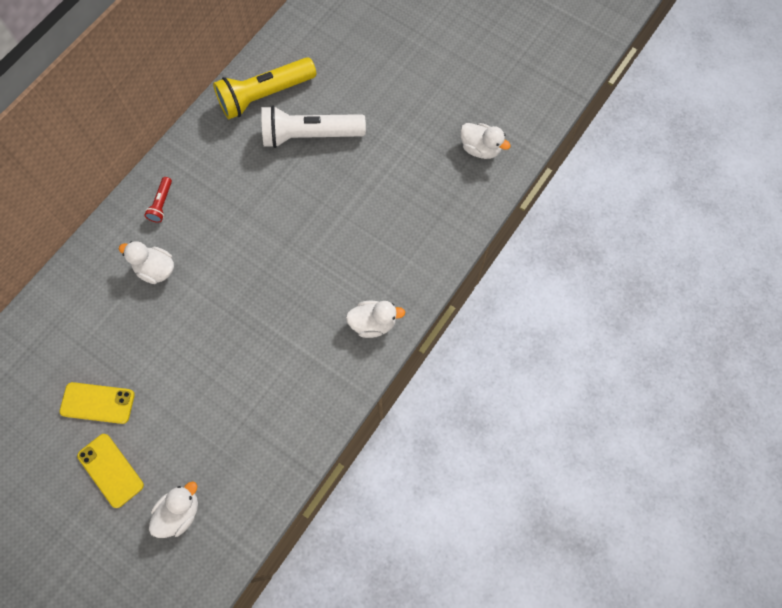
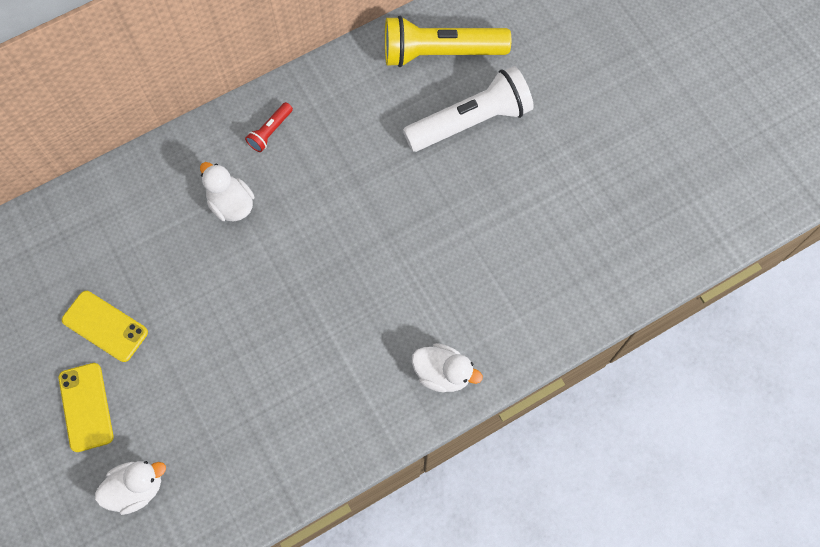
camera: 25 degrees right, 0 degrees up
white flashlight [261,105,366,148] -> white flashlight turned 135 degrees clockwise [403,66,533,152]
white duck [460,123,511,159] -> none

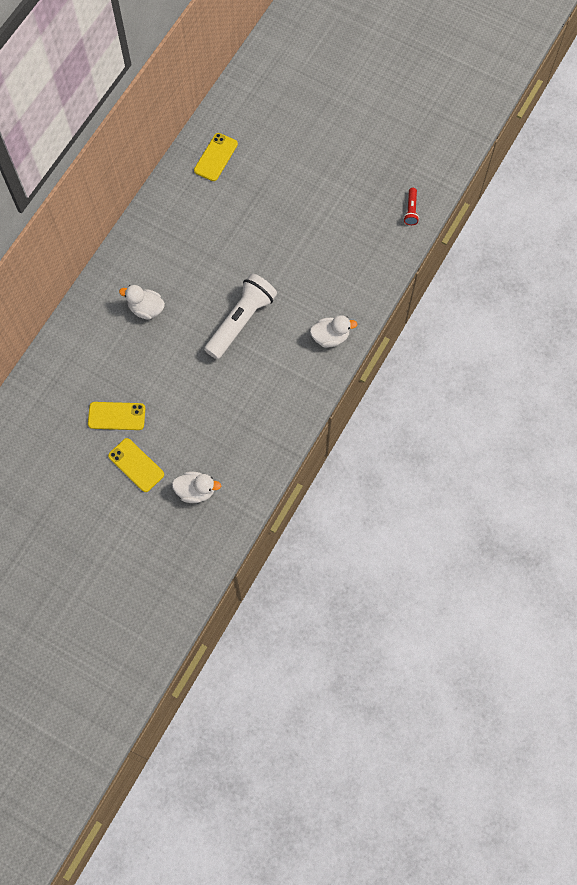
camera: 30 degrees left, 0 degrees up
white duck [95,461,166,515] -> white duck turned 60 degrees clockwise [172,472,221,503]
red flashlight [245,102,293,152] -> red flashlight moved to [404,188,419,225]
yellow flashlight [385,16,511,67] -> yellow phone [194,133,238,181]
white flashlight [403,66,533,152] -> white flashlight moved to [204,273,277,359]

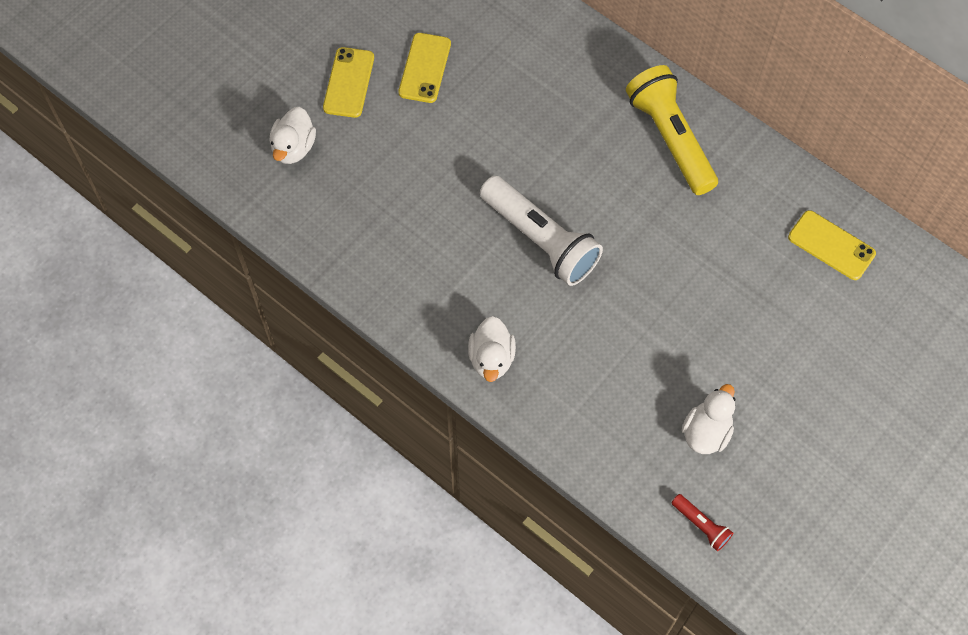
camera: 100 degrees right, 5 degrees down
yellow phone [108,438,164,492] -> yellow phone turned 45 degrees counterclockwise [323,47,374,118]
white duck [119,285,165,320] -> white duck moved to [682,384,735,454]
red flashlight [404,188,419,225] -> red flashlight turned 150 degrees counterclockwise [672,494,733,551]
none -> yellow flashlight [626,65,718,195]

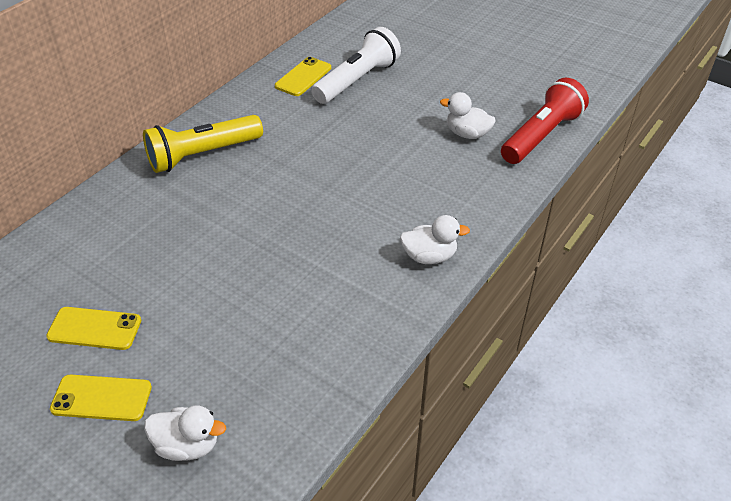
camera: 95 degrees left, 20 degrees down
white flashlight [480,176,603,286] -> white flashlight moved to [311,27,401,104]
red flashlight [672,494,733,551] -> red flashlight [501,78,589,164], size x2.25

